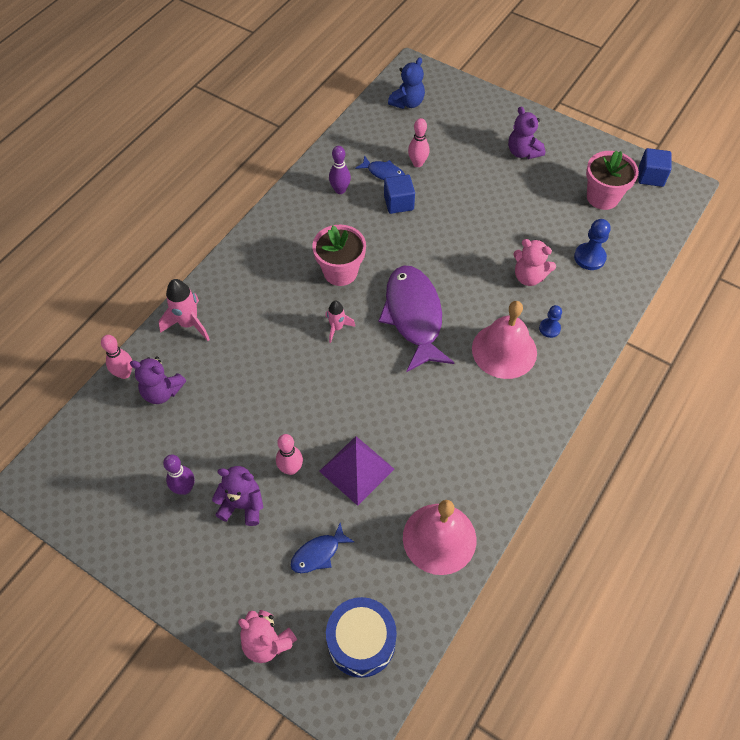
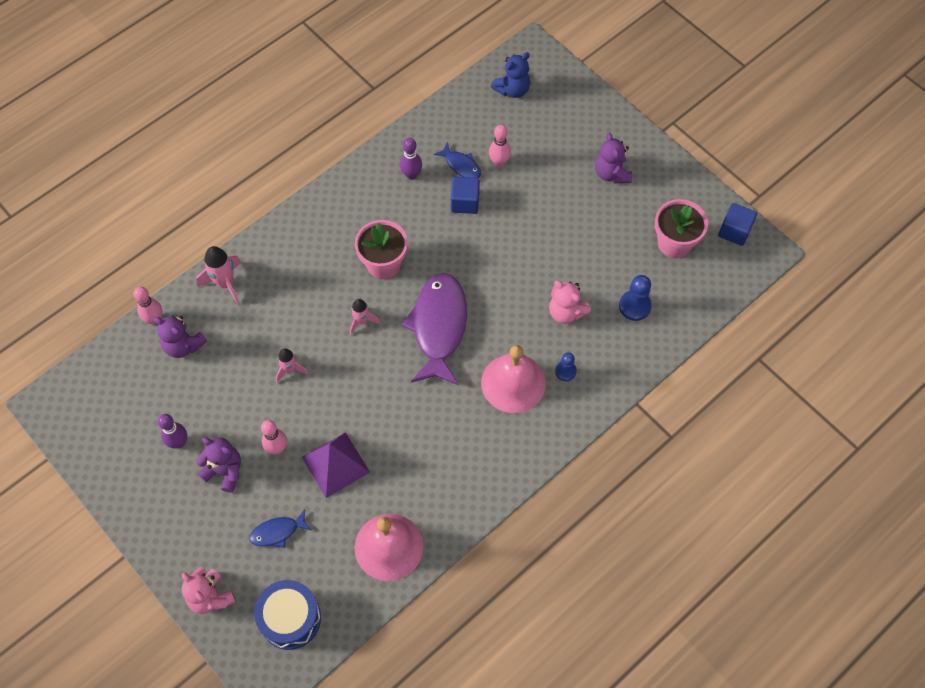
camera: 15 degrees right, 5 degrees up
none -> pink rocket [276,349,308,383]

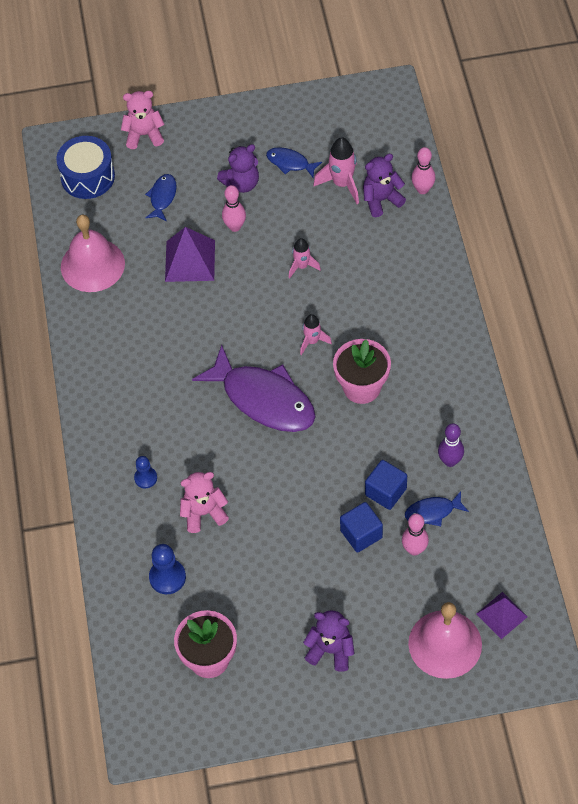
camera: 125 degrees right, 5 degrees down
purple bowling pin [158,414,187,449] -> blue fish [266,147,322,178]
pink rocket [196,246,242,306] -> pink rocket moved to [313,137,359,204]
pink bell [481,345,546,413] -> pink bell moved to [408,602,482,679]
blue teddy bear [491,52,530,98] -> purple pyramid [476,592,527,639]
blue cube [718,203,757,246] -> blue cube moved to [340,502,383,553]

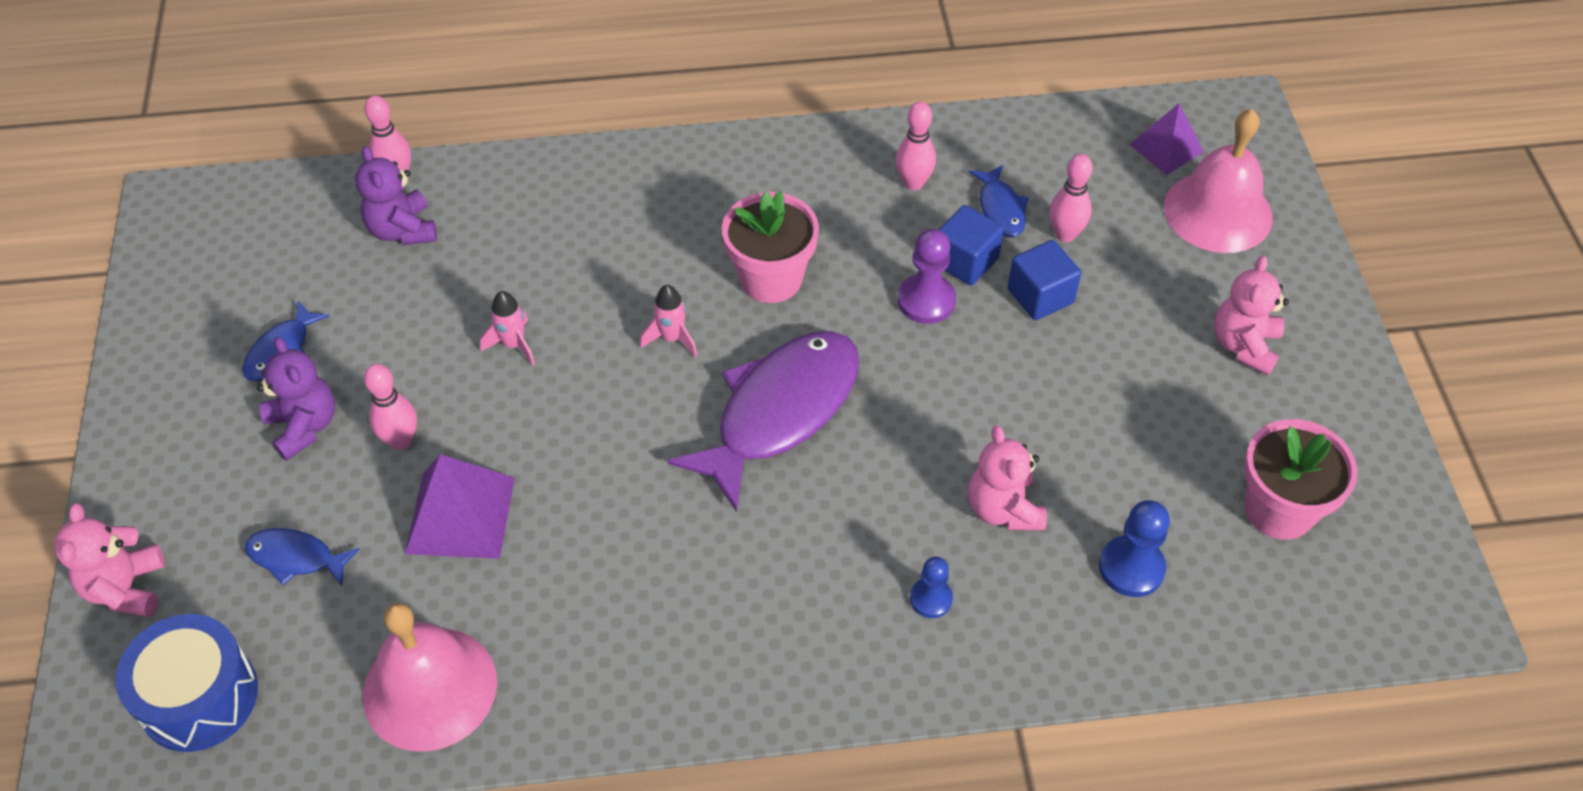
camera: 90 degrees left, 5 degrees down
purple teddy bear [303,610,354,672] -> pink teddy bear [1214,256,1289,375]
pink rocket [313,137,359,204] -> none
purple bowling pin [438,423,464,467] -> pink bowling pin [896,102,936,190]
none -> purple pawn [898,229,956,324]

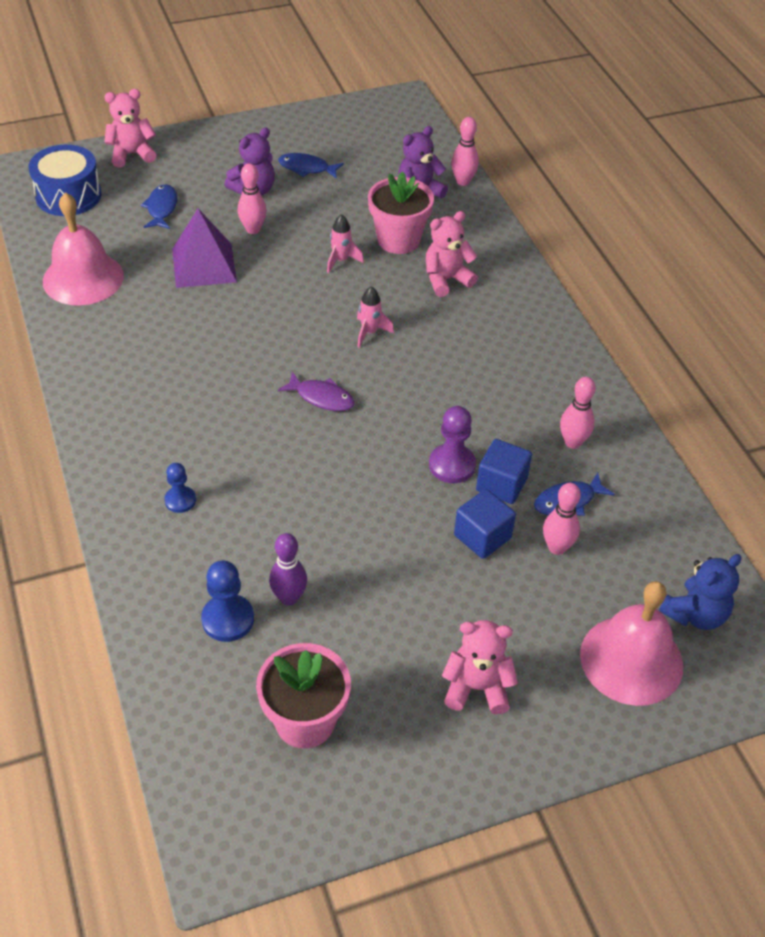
camera: 75 degrees right, 5 degrees down
purple fish [667,331,860,512] -> purple fish [278,372,355,411], size x0.46
pink flower pot [722,191,819,303] -> pink flower pot moved to [368,172,434,254]
pink teddy bear [968,425,1047,530] -> pink teddy bear moved to [426,211,478,297]
purple pyramid [1129,103,1204,175] -> blue teddy bear [659,554,742,630]
none -> purple bowling pin [269,533,307,606]

